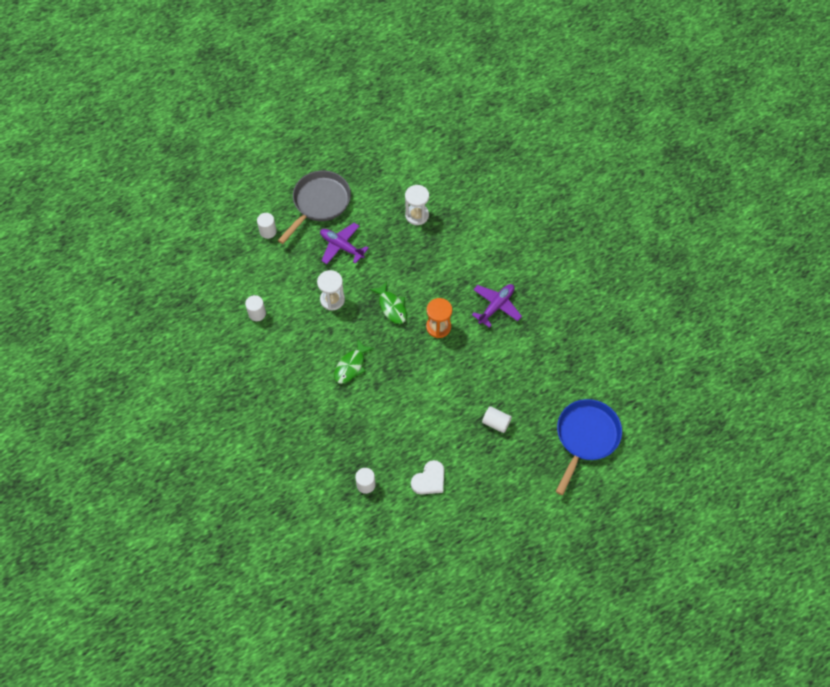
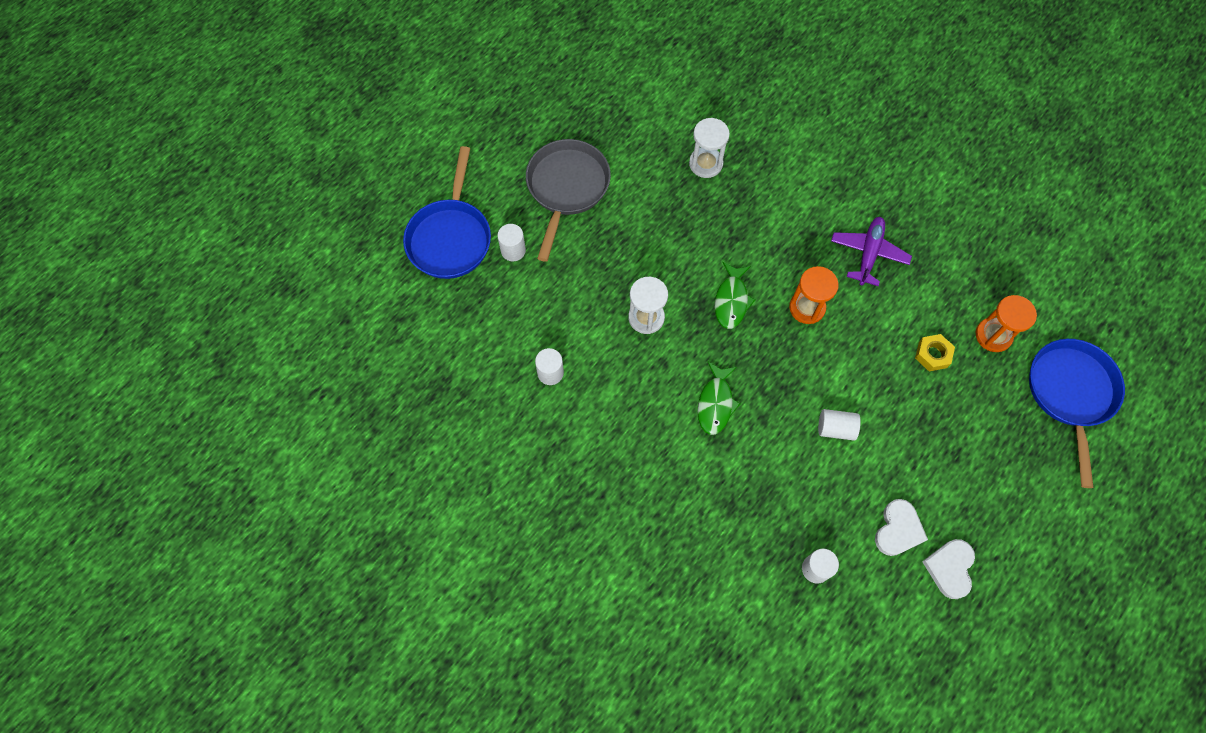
camera: 20 degrees left, 5 degrees up
purple plane [320,223,369,264] -> none
green fish [370,281,407,324] -> green fish turned 60 degrees clockwise [715,262,755,329]
white cylinder [482,406,512,433] -> white cylinder moved to [818,409,860,441]
none -> blue pan [403,146,491,279]
none -> yellow nut [915,334,955,371]
none -> white heart [922,539,975,599]
none -> orange hourglass [976,295,1037,352]

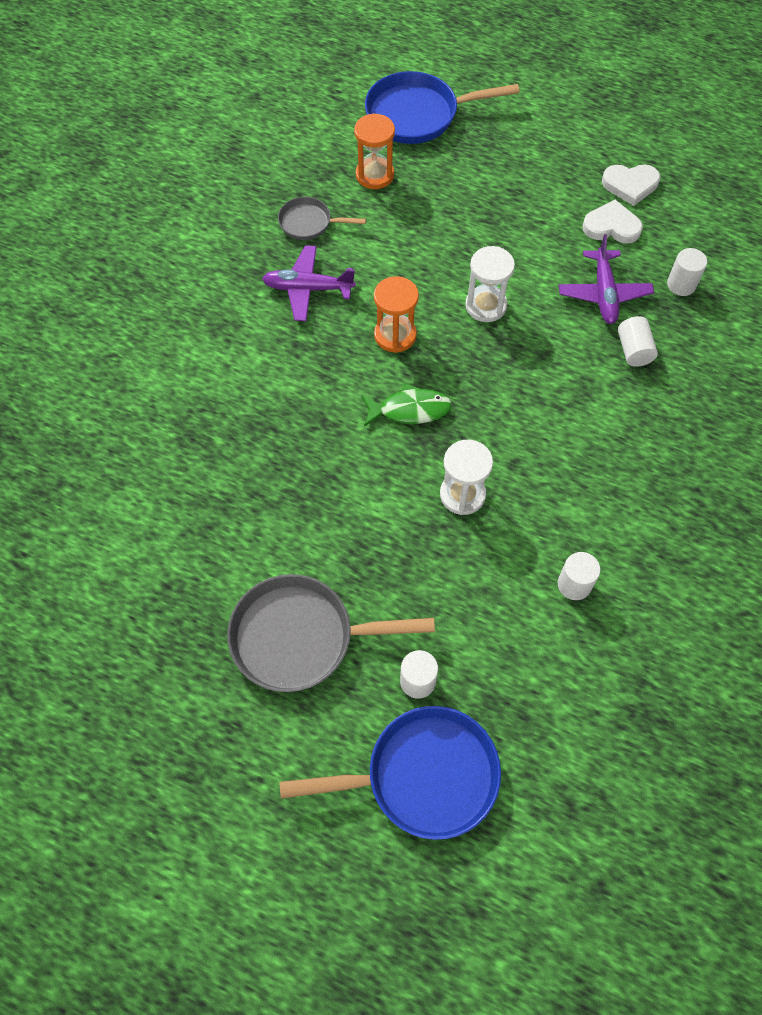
camera: 105 degrees left, 5 degrees down
white hourglass [689,118,730,178] -> white hourglass moved to [465,246,515,322]
green fish [697,362,740,435] -> none
white cylinder [818,409,860,441] -> white cylinder moved to [618,316,658,367]
yellow nut [915,334,955,371] -> none
none -> grey pan [278,197,366,240]
none -> purple plane [559,234,654,324]

